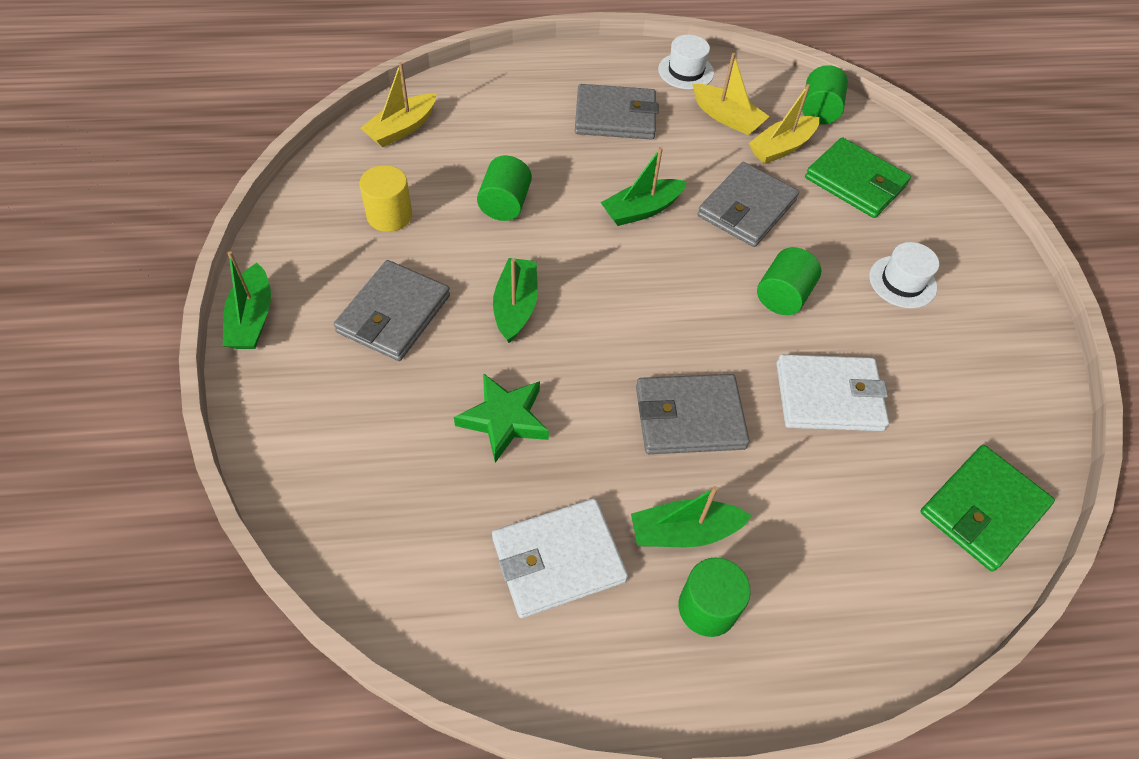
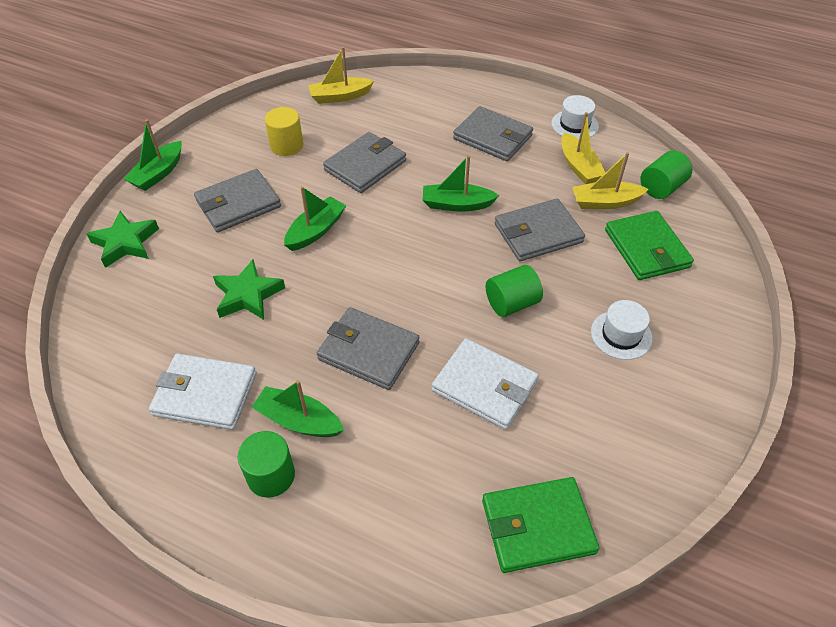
camera: 35 degrees right, 5 degrees down
green cylinder [477,156,532,221] -> grey wallet [323,132,406,193]
none -> green star [87,211,159,268]

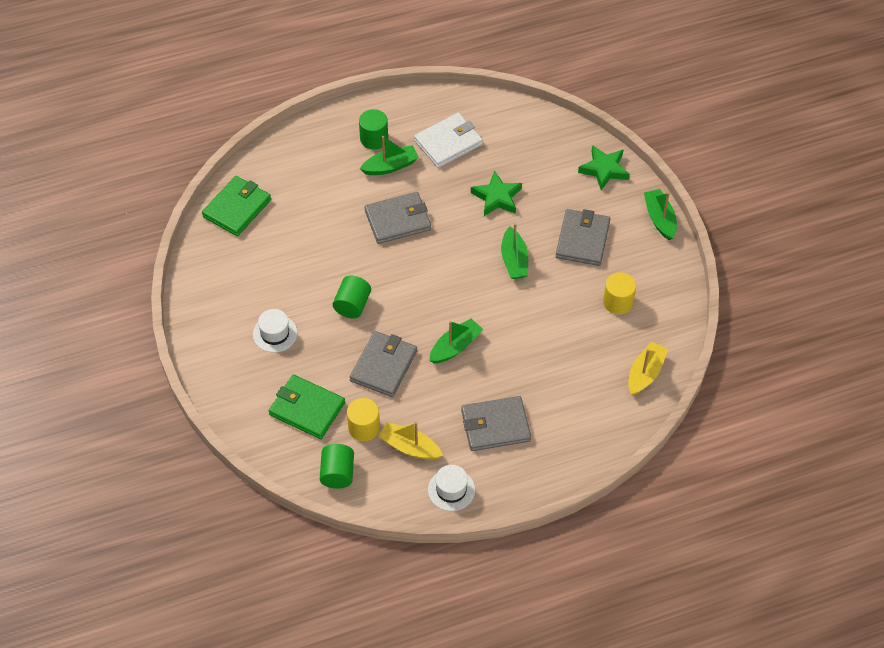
camera: 135 degrees right, 5 degrees up
grey wallet [323,132,406,193] -> none
white wallet [432,338,539,430] -> none
yellow boat [572,152,649,209] -> yellow cylinder [347,398,380,441]

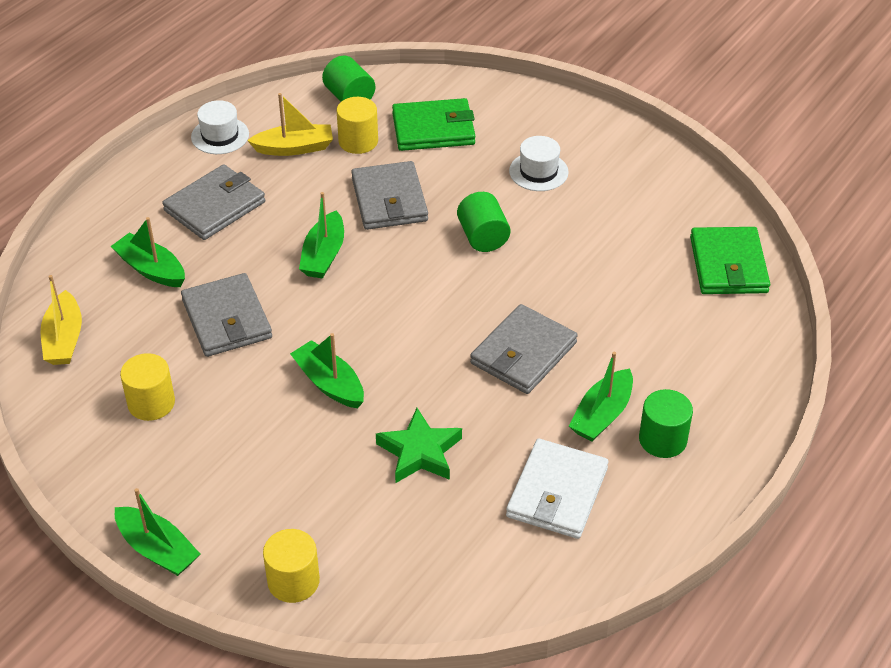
camera: 145 degrees right, 10 degrees down
grey wallet [556,209,610,266] -> grey wallet moved to [181,273,272,357]
green star [578,145,630,190] -> yellow cylinder [263,529,320,603]
none -> green boat [111,217,185,287]

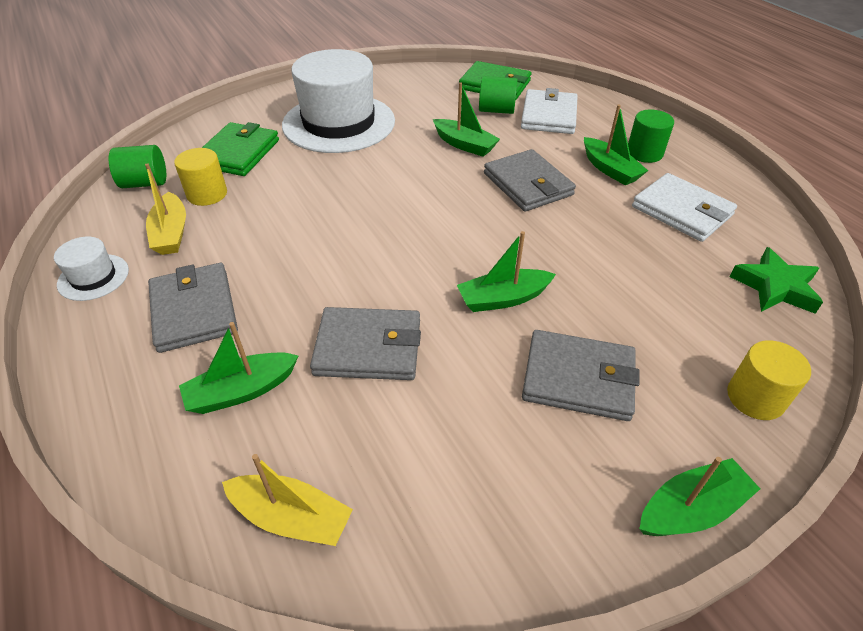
camera: 65 degrees left, 0 degrees up
yellow cylinder [120,353,175,421] -> none
yellow boat [247,93,333,156] -> yellow boat turned 150 degrees clockwise [145,163,186,255]
green boat [299,192,344,279] -> green boat moved to [433,82,500,157]
grey wallet [351,161,428,230] -> grey wallet moved to [522,330,640,421]
green star [376,408,462,483] -> green star moved to [729,247,823,314]
green cylinder [457,192,511,252] -> green cylinder moved to [479,76,518,114]
white hat [509,136,569,191] -> white hat [282,49,395,153], size x2.27
none -> white wallet [521,88,578,134]

